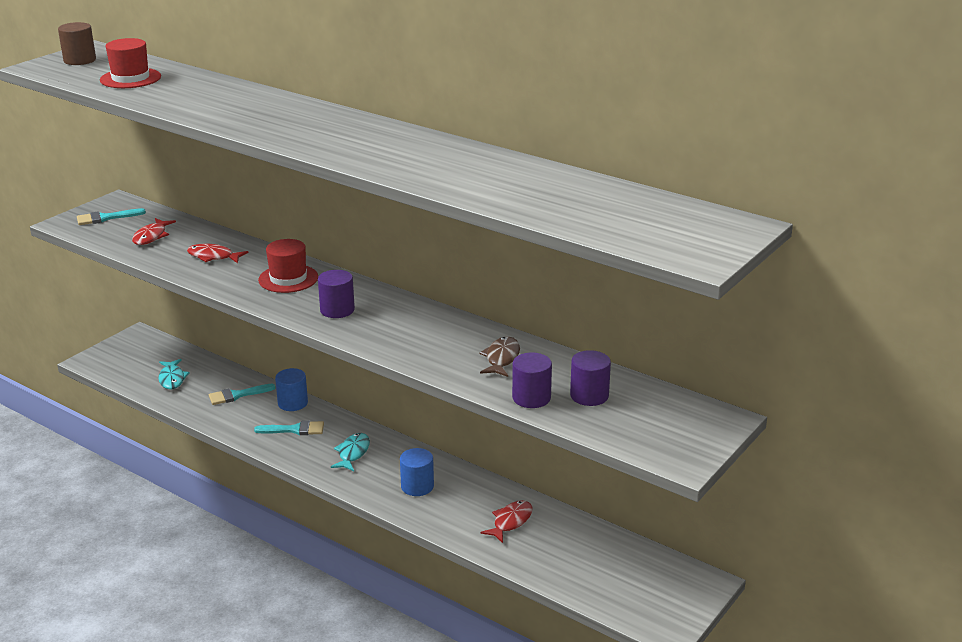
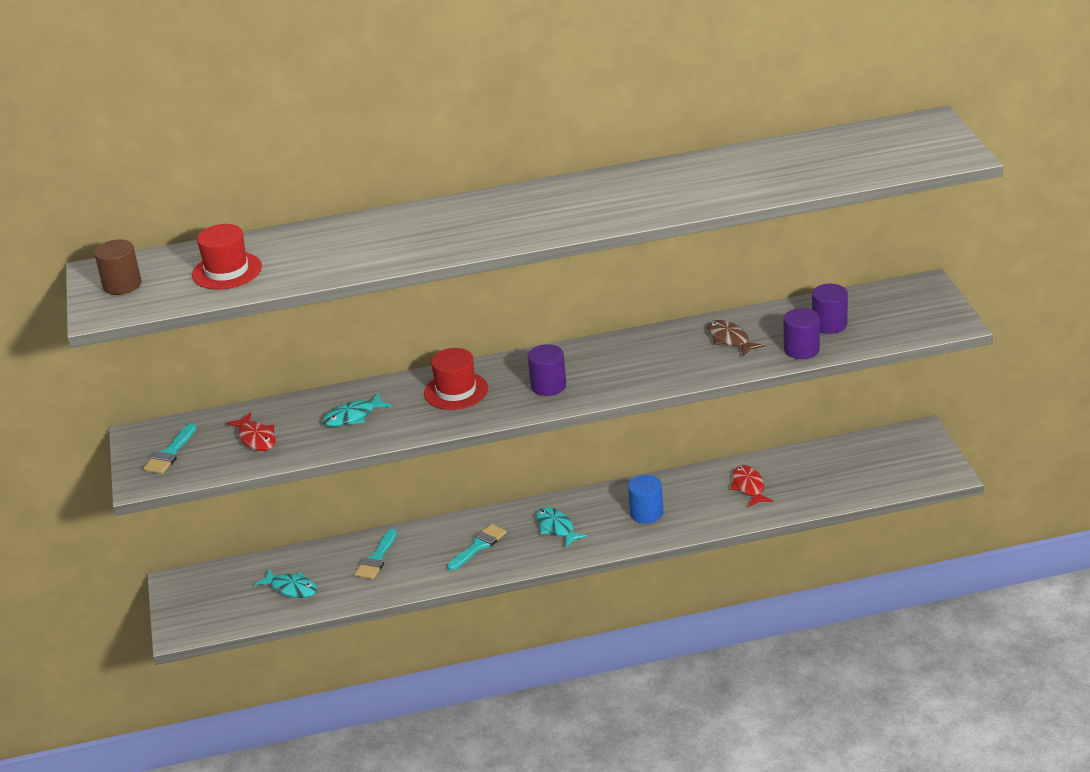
camera: 45 degrees left, 5 degrees up
red fish [187,244,249,263] -> turquoise fish [322,393,392,427]
blue cylinder [275,368,308,411] -> none

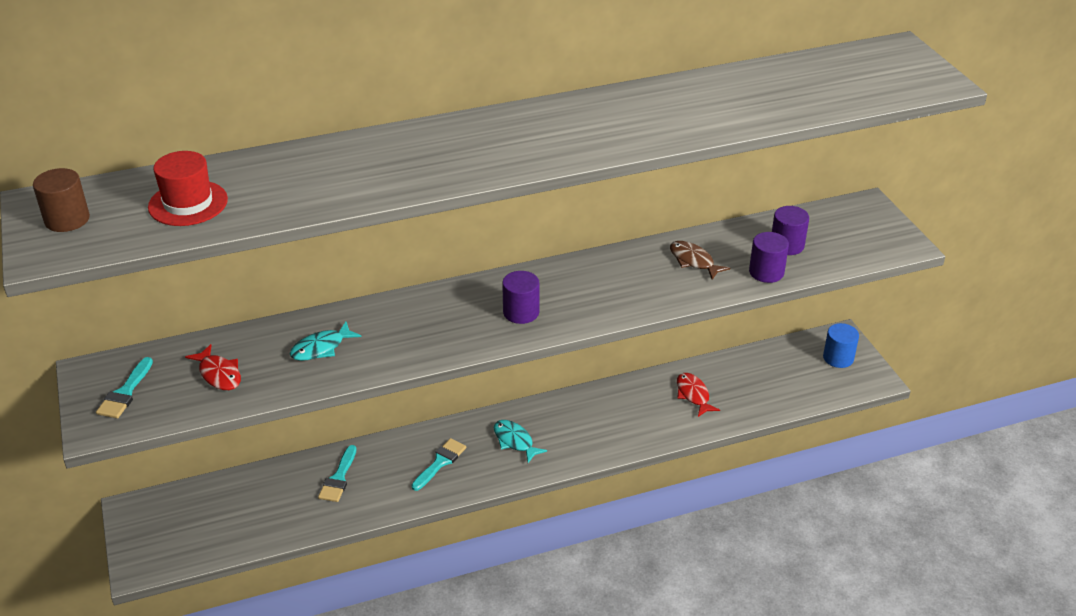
camera: 10 degrees left, 5 degrees up
turquoise fish [254,569,318,598] -> none
red hat [424,348,488,410] -> none
blue cylinder [628,475,663,524] -> blue cylinder moved to [823,323,859,368]

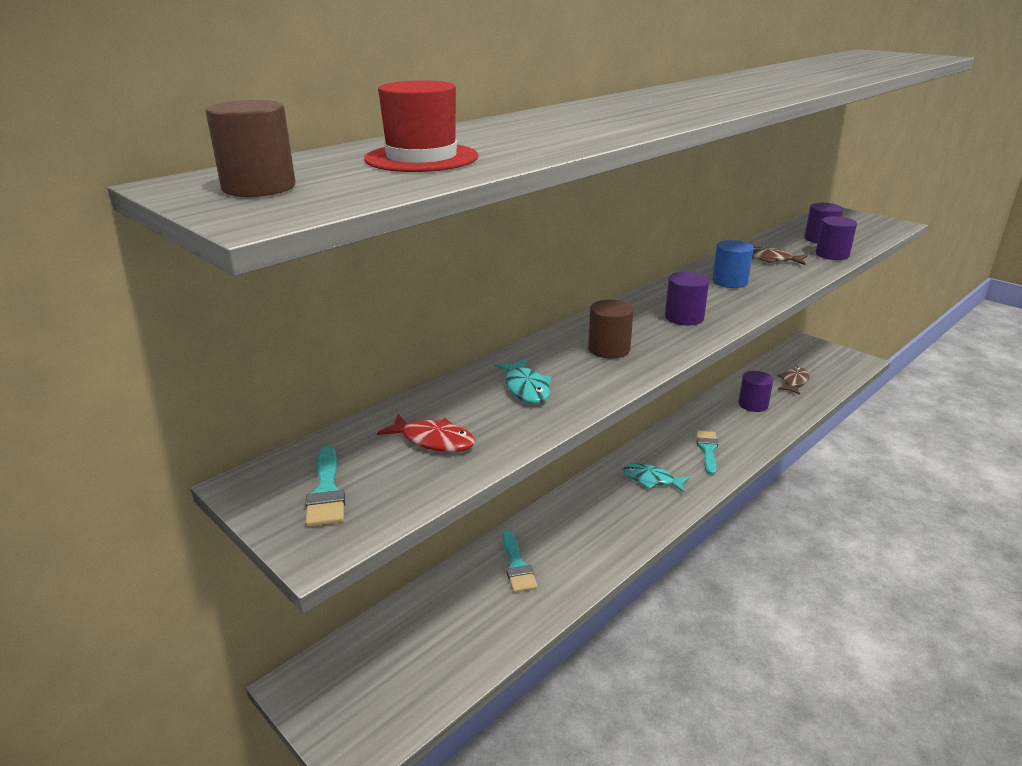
camera: 25 degrees left, 10 degrees down
turquoise fish [290,322,361,361] -> turquoise fish turned 45 degrees counterclockwise [495,359,552,404]
turquoise brush [411,438,466,491] -> turquoise brush moved to [696,431,718,475]
red fish [677,373,720,417] -> purple cylinder [738,371,773,412]
blue cylinder [823,323,859,368] -> blue cylinder moved to [712,240,753,288]
none -> brown cylinder [588,299,633,359]
none -> brown fish [777,367,809,395]

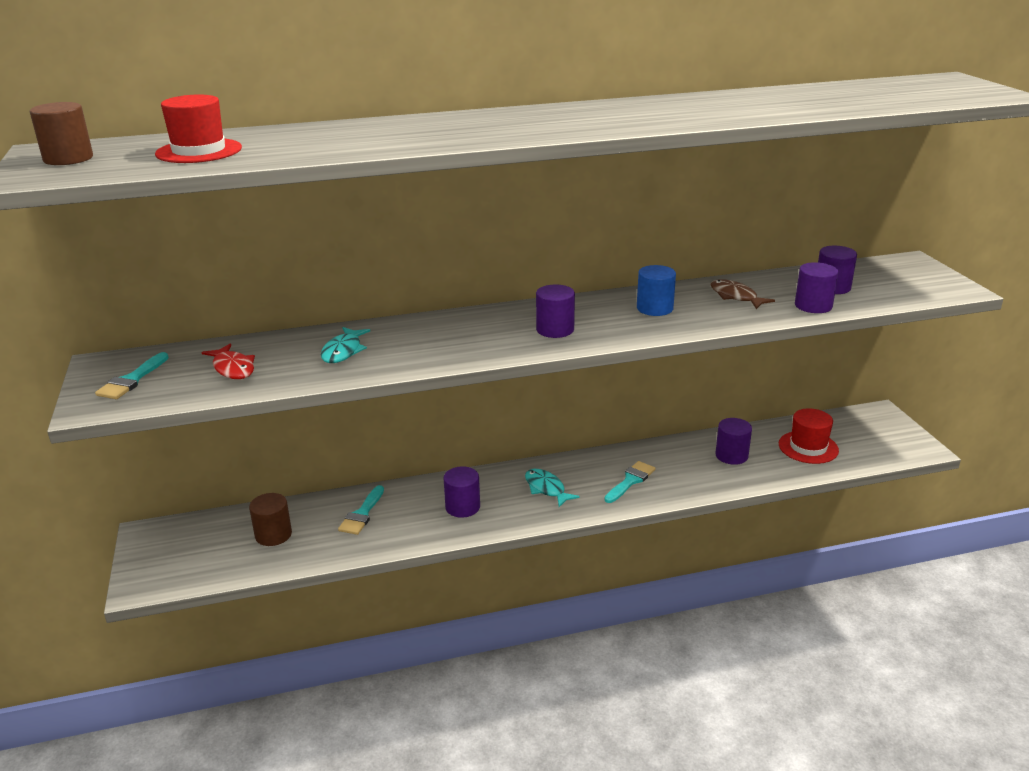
camera: 30 degrees right, 0 degrees up
brown cylinder [588,299,633,359] -> brown cylinder moved to [249,493,292,546]
brown fish [777,367,809,395] -> red hat [779,408,839,464]
none -> purple cylinder [443,466,480,518]

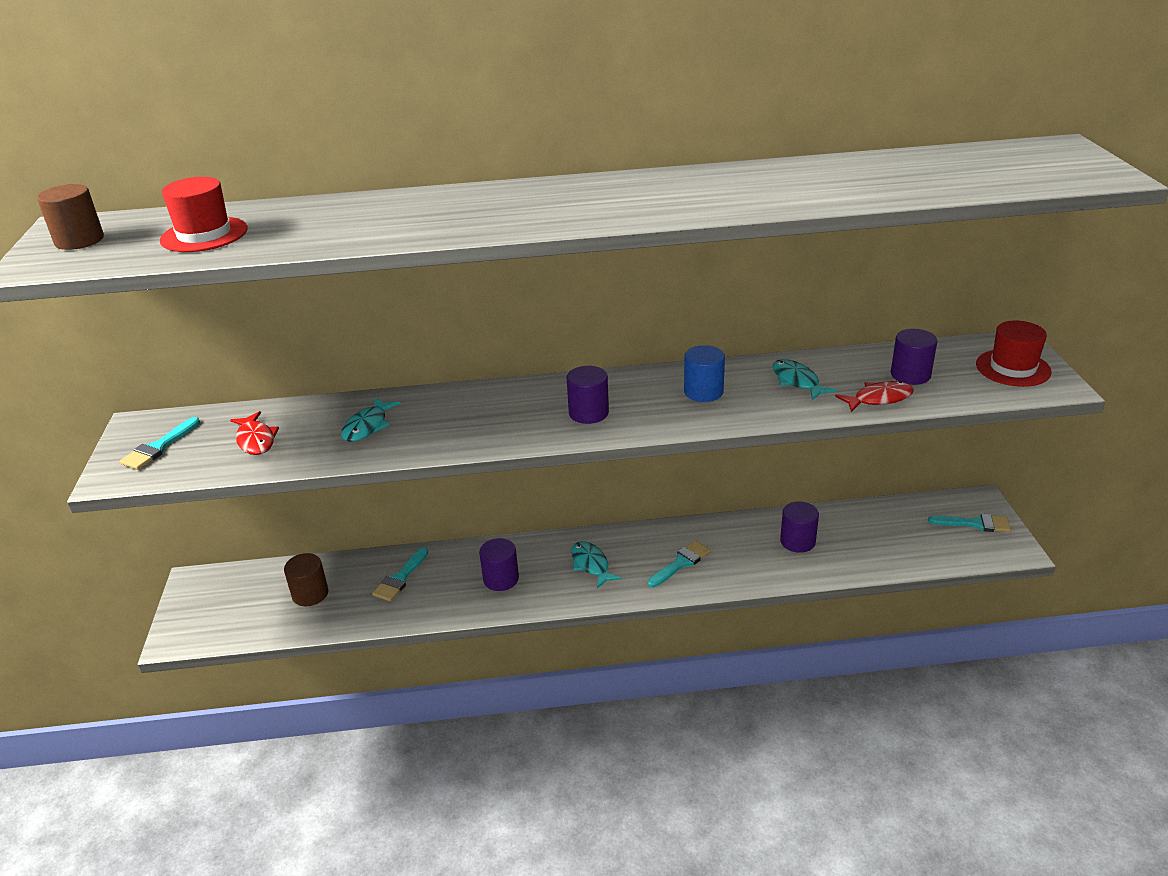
camera: 10 degrees right, 5 degrees up
brown fish [711,279,775,309] -> turquoise fish [773,359,837,400]
red hat [779,408,839,464] -> red hat moved to [976,321,1051,387]
purple cylinder [795,262,839,313] -> red fish [835,381,914,412]
none -> turquoise brush [928,514,1011,532]

